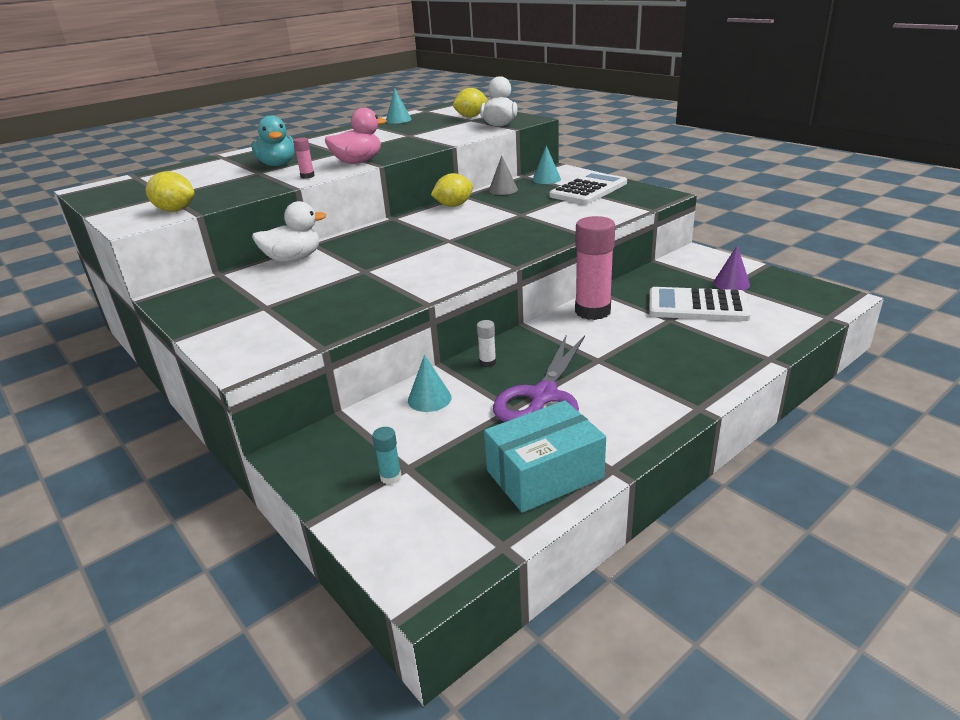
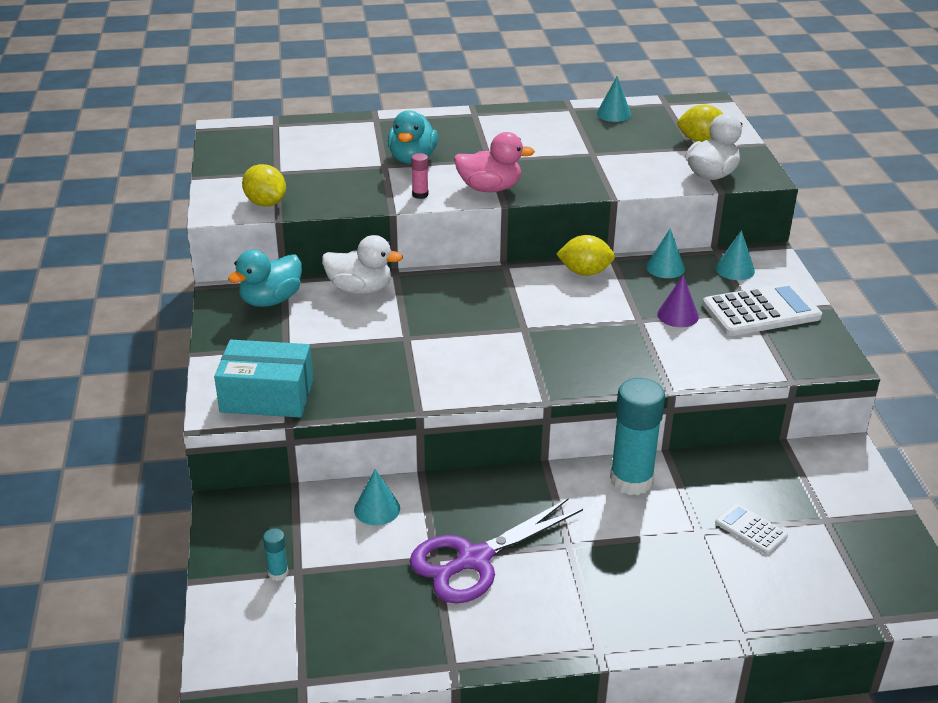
camera: 30 degrees right, 5 degrees up
white glue stick [477,320,496,367] -> none
turquoise box [484,400,606,513] -> turquoise box moved to [214,340,313,418]
grey cone [489,156,518,195] -> turquoise cone [646,229,685,278]
pink glue stick [575,216,615,320] -> turquoise glue stick [610,378,665,495]
white calculator [649,287,751,321] -> white calculator [715,503,788,555], size x0.53
purple cone [713,246,750,290] -> purple cone moved to [657,275,699,327]
none -> turquoise duck [228,250,302,307]

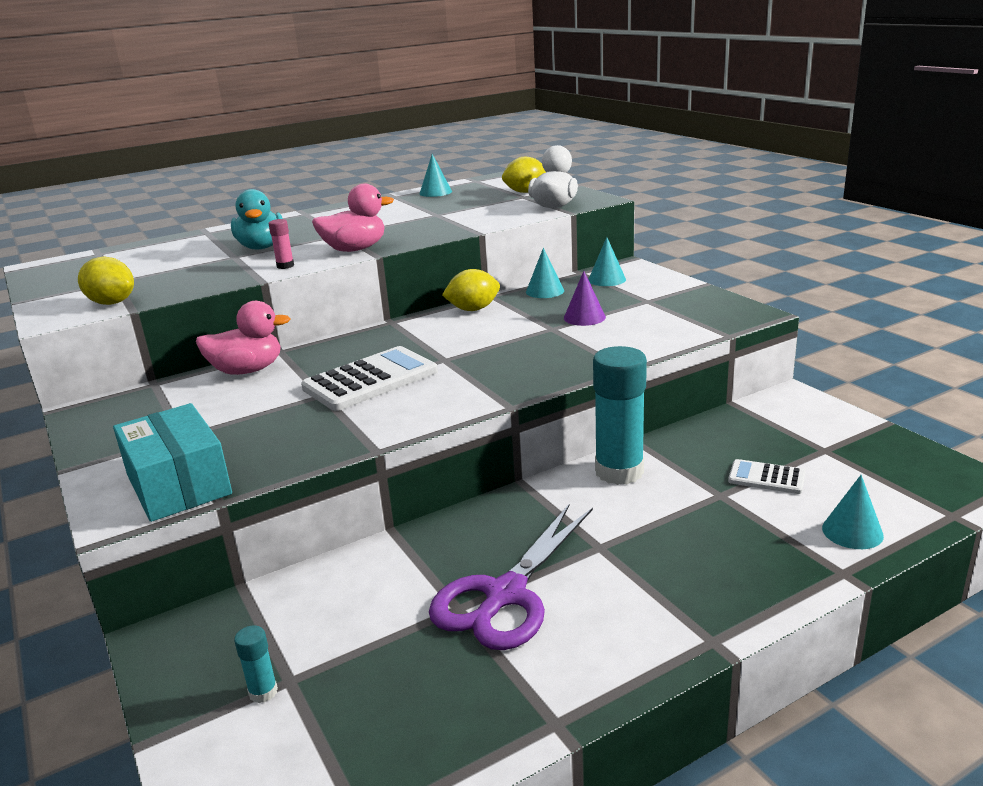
camera: 20 degrees left, 10 degrees down
turquoise box [214,340,313,418] -> turquoise box turned 75 degrees clockwise [113,403,232,522]
turquoise duck [228,250,302,307] -> none
white duck [322,235,403,295] -> pink duck [196,301,291,375]
turquoise cone [354,469,400,526] -> turquoise cone moved to [822,475,884,549]
white calculator [703,282,822,336] -> white calculator moved to [301,346,438,411]

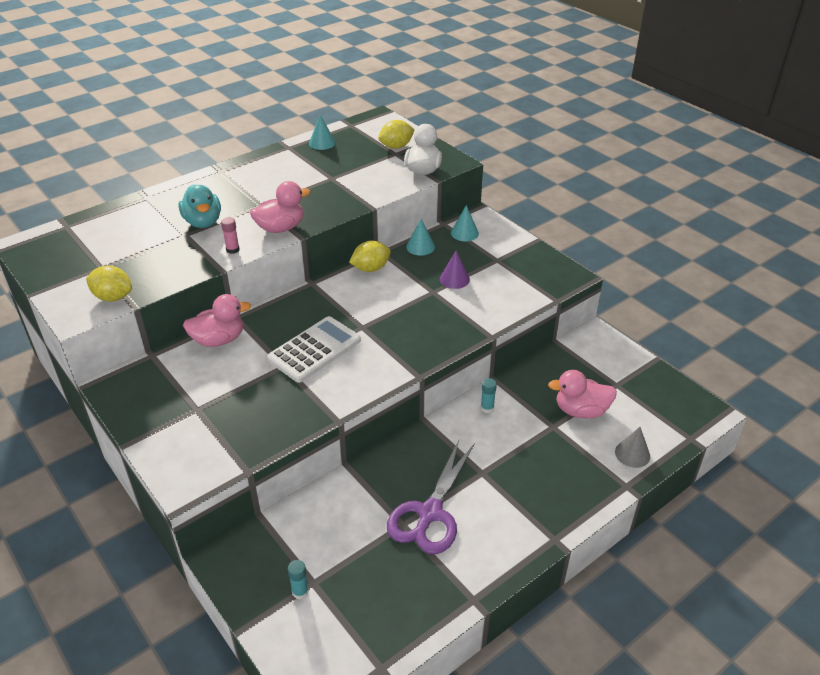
camera: 10 degrees left, 15 degrees up
turquoise box [113,403,232,522] -> none
turquoise glue stick [593,346,647,485] -> turquoise glue stick [481,378,497,413], size x0.43
white calculator [728,459,806,494] -> pink duck [548,370,617,419]
turquoise cone [822,475,884,549] -> grey cone [615,427,650,468]

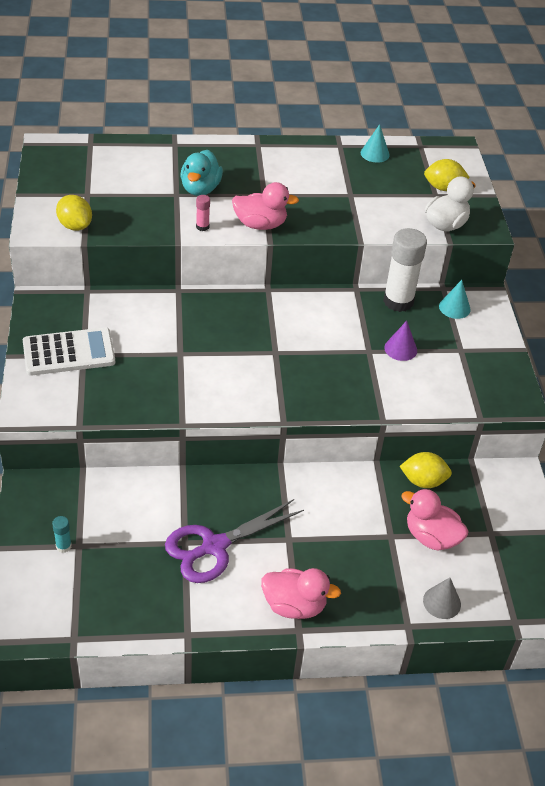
camera: 30 degrees right, 5 degrees up
pink duck [183,294,251,347] -> pink duck moved to [261,568,341,619]
white calculator [267,316,361,383] -> white calculator moved to [23,327,115,376]
yellow lemon [349,241,391,272] -> yellow lemon moved to [399,452,452,488]
turquoise cone [406,219,435,255] -> white glue stick [383,228,427,312]
turquoise glue stick [481,378,497,413] -> none

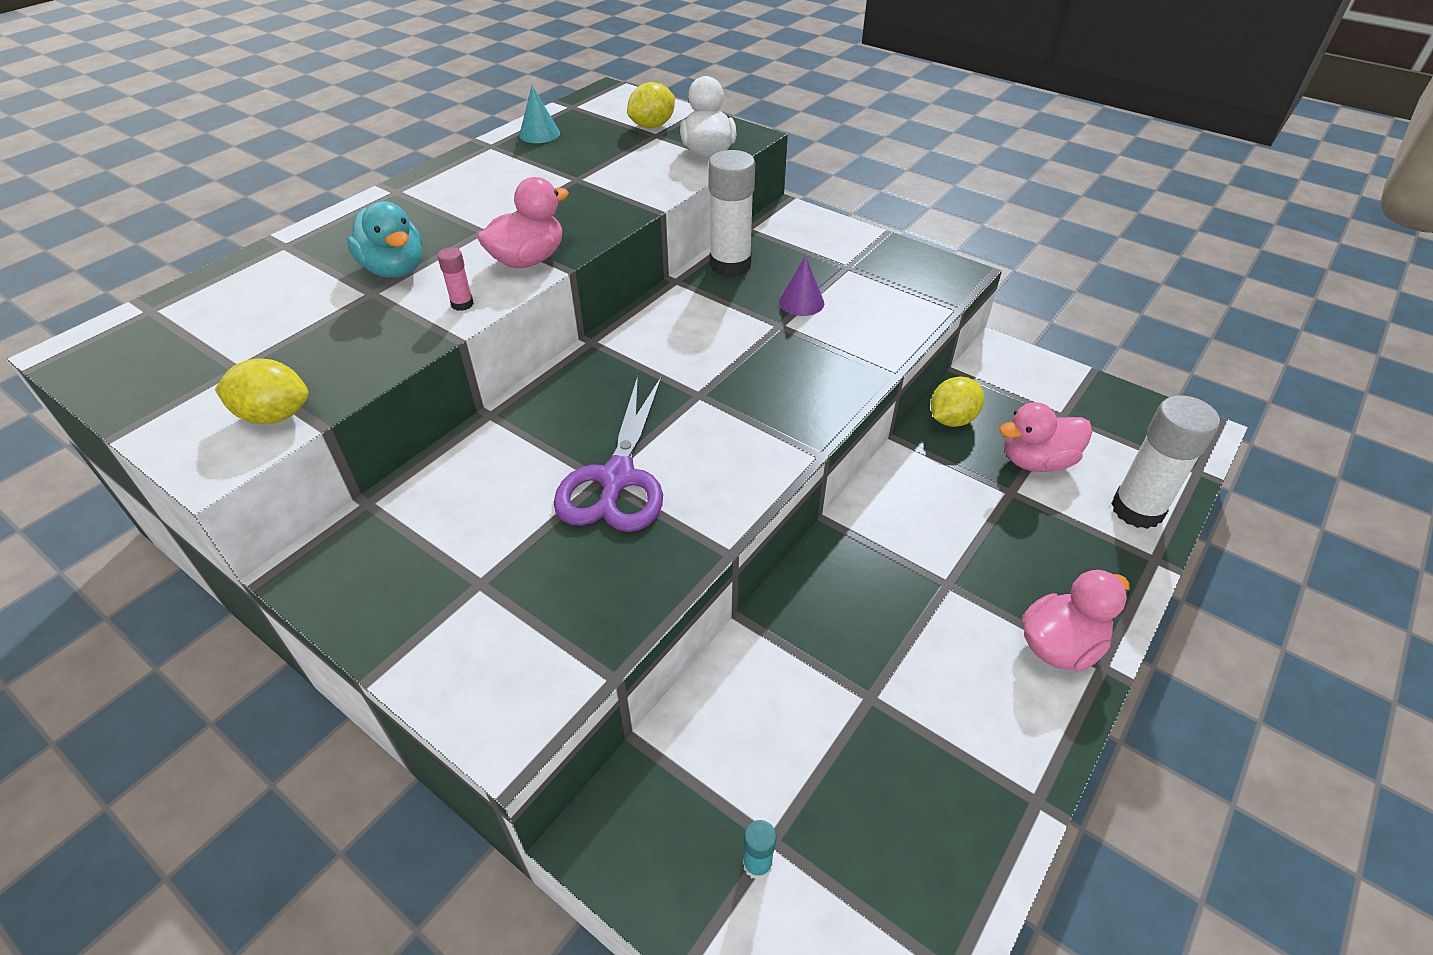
camera: 45 degrees left, 0 degrees up
white calculator [23,327,115,376] -> none
purple scissors [165,499,304,583] -> purple scissors moved to [554,376,663,532]
grey cone [423,578,461,619] -> white glue stick [1111,395,1220,529]
turquoise cone [439,280,471,319] -> none

